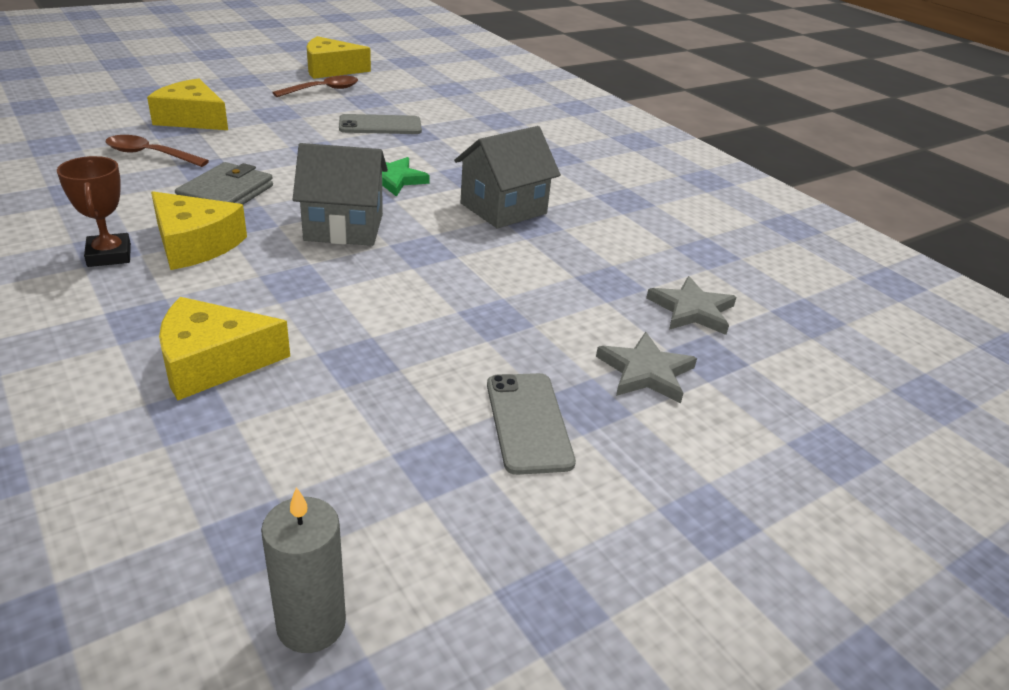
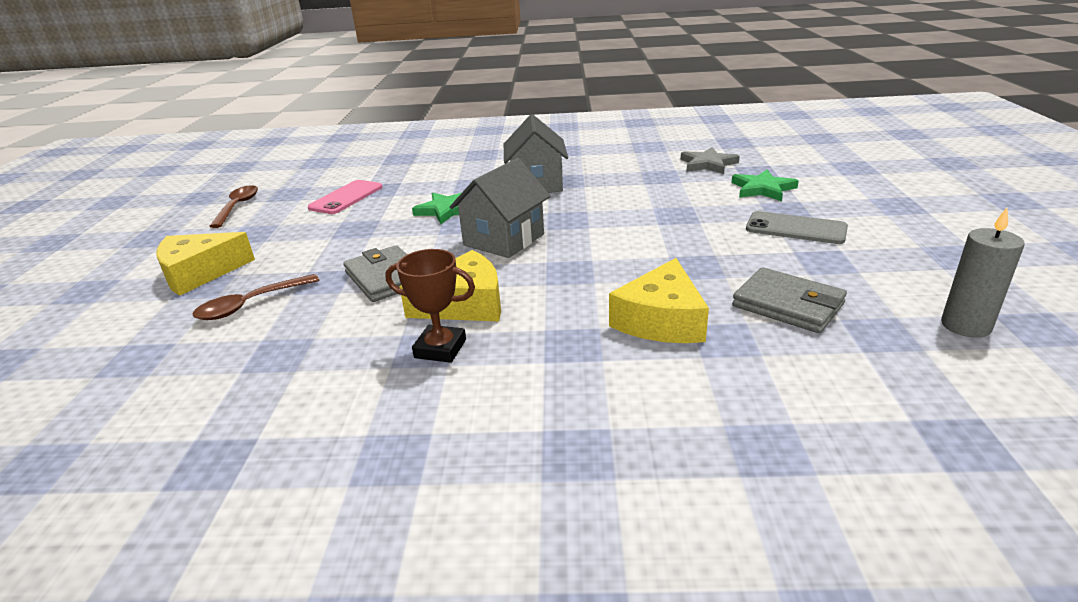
camera: 50 degrees left, 5 degrees down
yellow cheese [307,36,371,79] -> none
grey phone [339,114,422,134] -> pink phone [308,180,382,214]
grey star [596,332,697,403] -> green star [732,170,799,201]
none -> grey wallet [732,267,847,333]

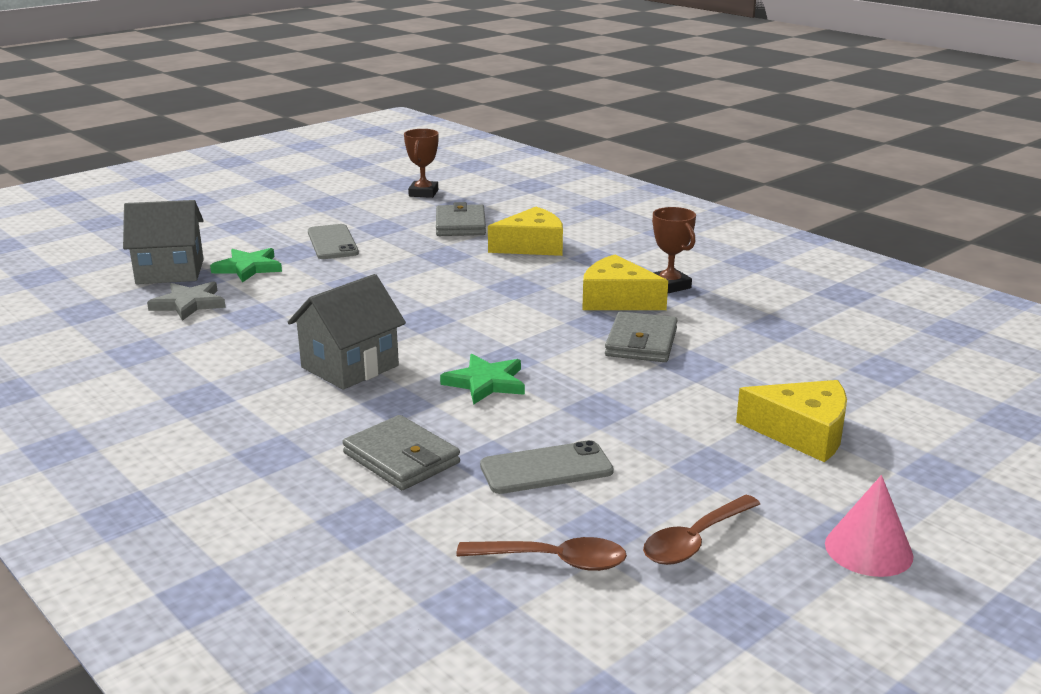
camera: 135 degrees left, 5 degrees down
brown spoon [193,274,319,320] -> brown spoon moved to [456,537,627,571]
pink phone [308,180,382,214] -> grey phone [480,440,614,494]
grey house [450,158,550,258] -> grey house moved to [123,200,204,284]
grey candle [941,208,1025,338] -> brown trophy [404,129,439,198]
none -> grey wallet [342,415,460,490]
none -> pink cone [825,475,914,577]

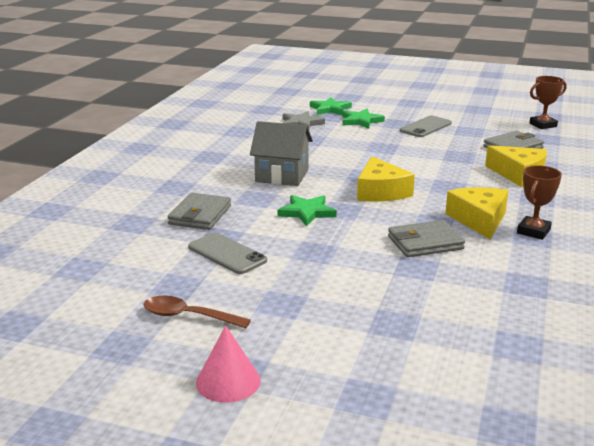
camera: 60 degrees right, 0 degrees up
grey house [123,200,204,284] -> green star [310,97,352,115]
brown spoon [456,537,627,571] -> none
yellow cheese [736,380,847,462] -> yellow cheese moved to [357,156,415,202]

